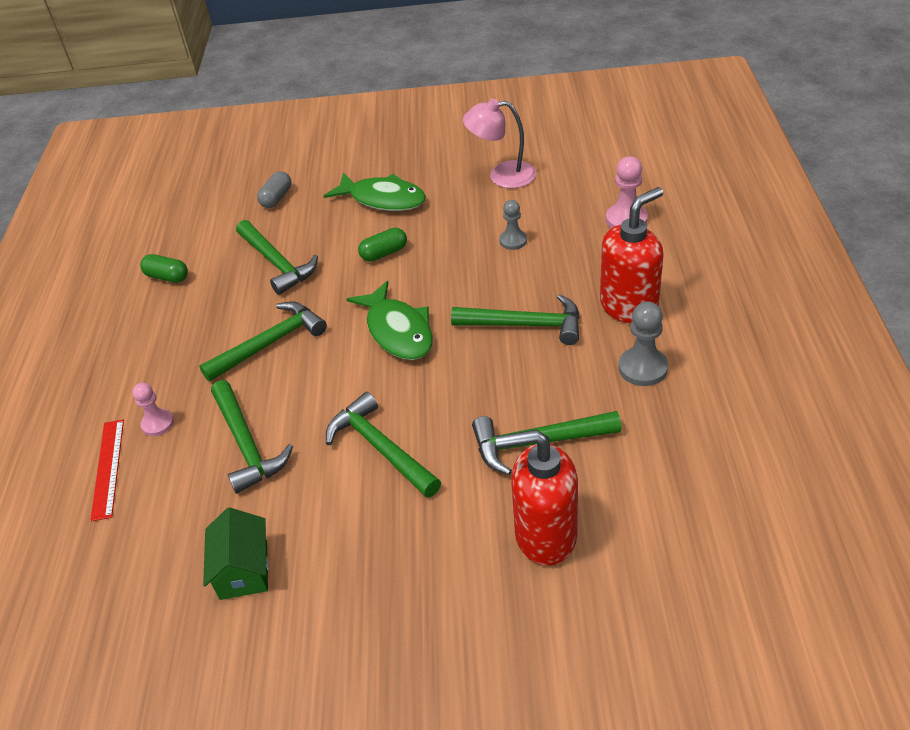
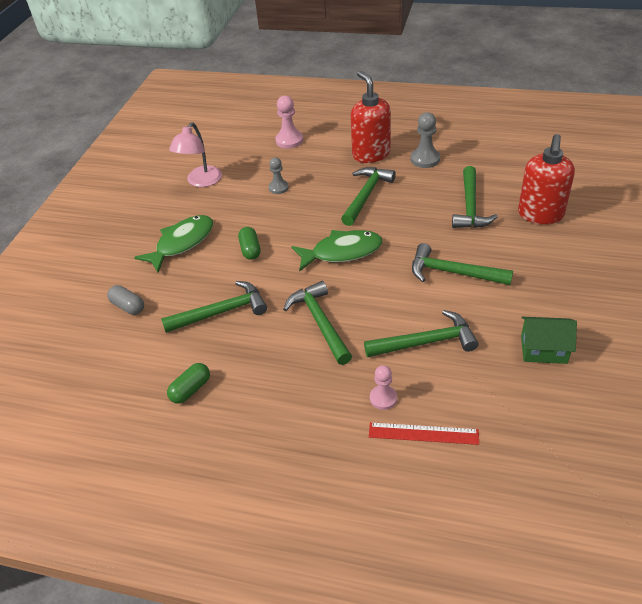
camera: 75 degrees left, 0 degrees up
green hammer [326,392,441,498] -> green hammer turned 45 degrees clockwise [412,243,513,285]

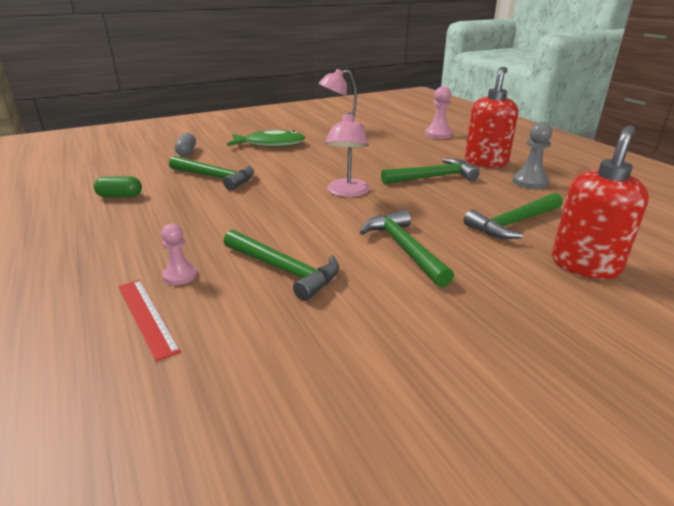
camera: 45 degrees right, 15 degrees down
green capsule [238,227,261,260] -> none
grey pawn [269,157,289,194] -> none
green hammer [283,281,352,365] -> none
green fish [291,230,382,271] -> pink lamp [325,112,370,197]
red soap dispenser [518,134,575,225] -> red soap dispenser turned 150 degrees clockwise [552,125,649,279]
green house [521,317,577,364] -> none

